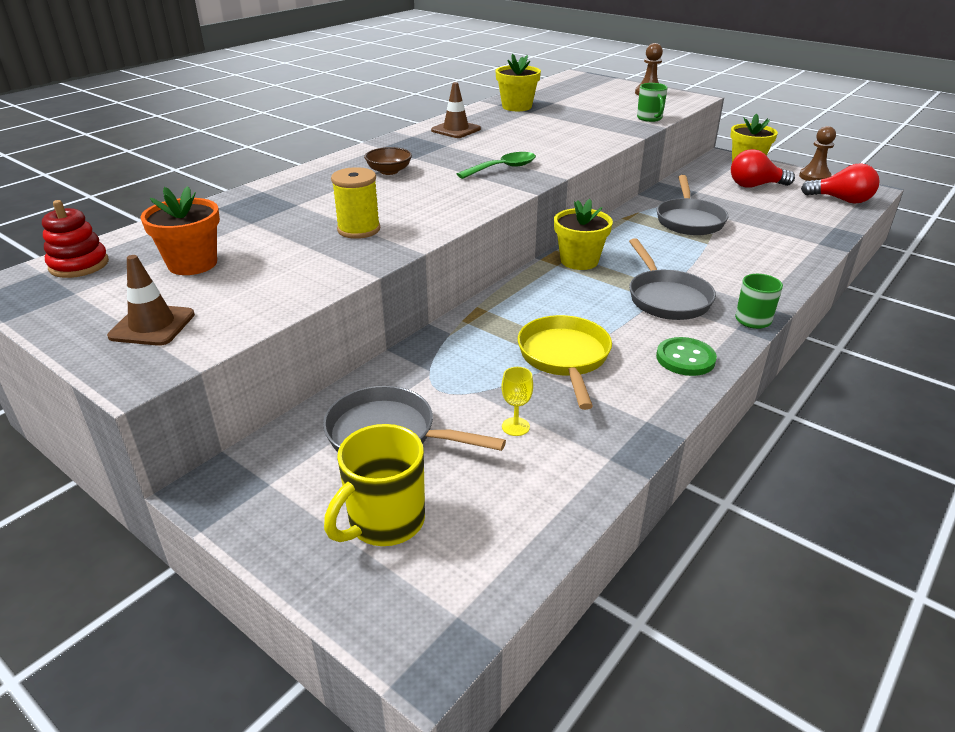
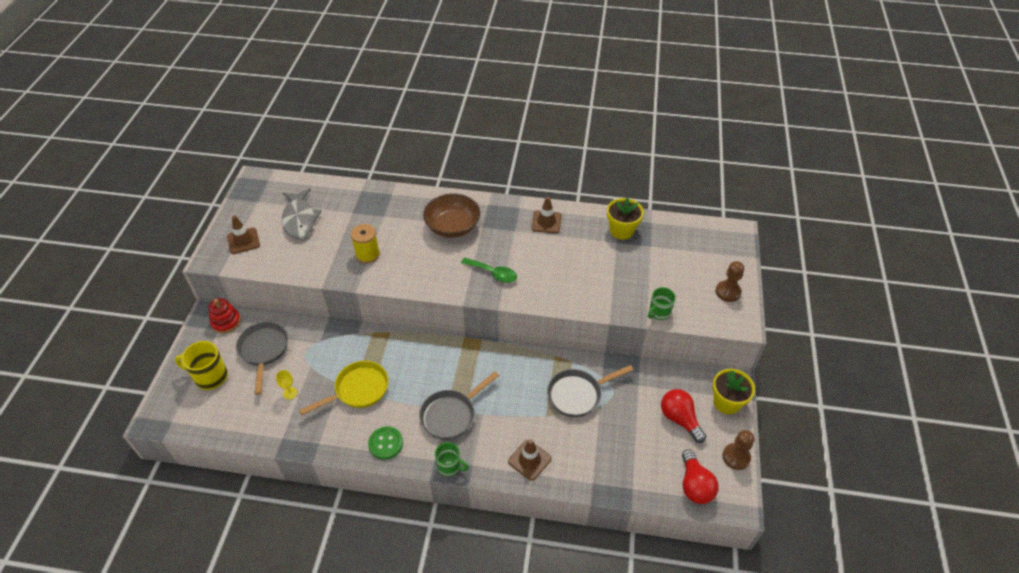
camera: 60 degrees right, 15 degrees up
red stacking toy [42,200,109,278] -> red stacking toy moved to [208,298,241,333]
orange flower pot [140,186,220,275] -> grey fish [282,189,322,239]
brown bowl [364,147,412,175] -> brown bowl [423,194,480,238], size x1.85
yellow flower pot [554,199,613,270] -> none
none -> brown traffic cone [508,439,552,481]

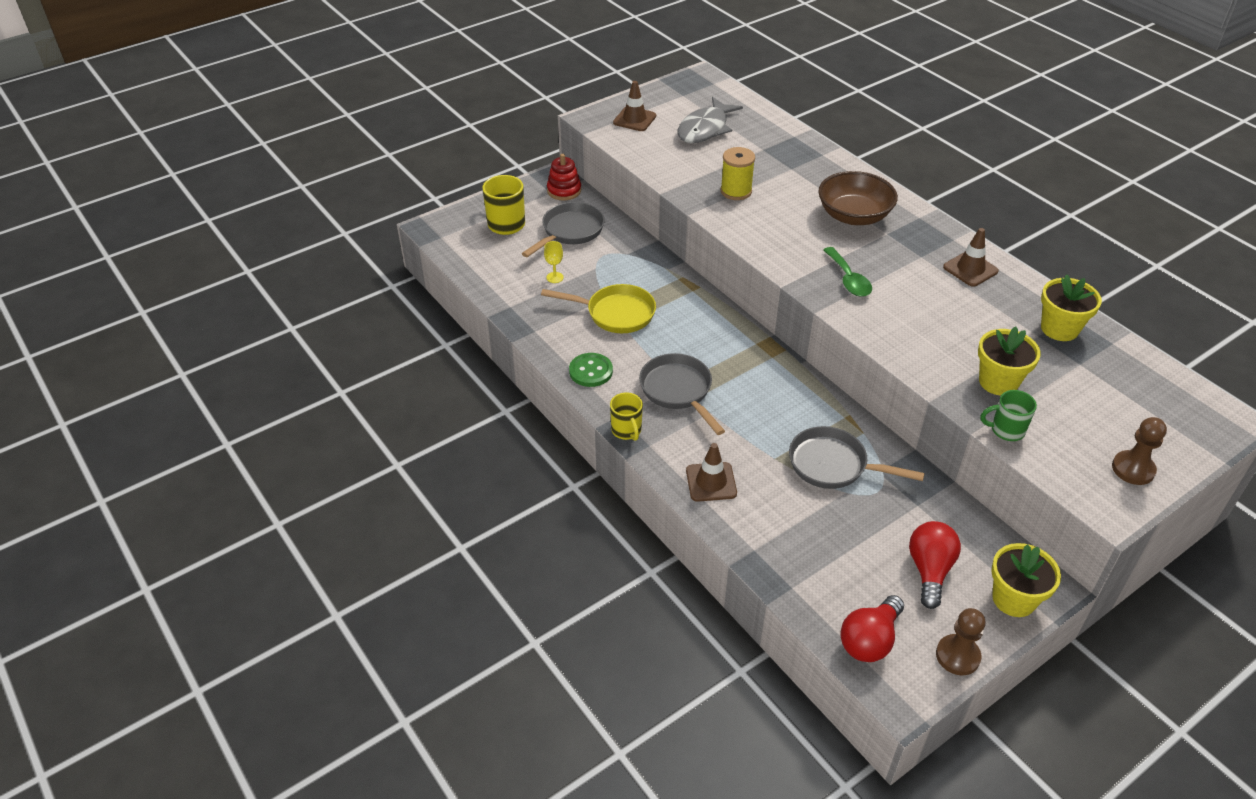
camera: 45 degrees right, 5 degrees down
grey pan [419,372,499,440] -> grey pan turned 60 degrees clockwise [639,353,725,435]
green mug [435,442,469,477] -> yellow mug [610,392,643,441]
none -> yellow flower pot [978,327,1041,396]

